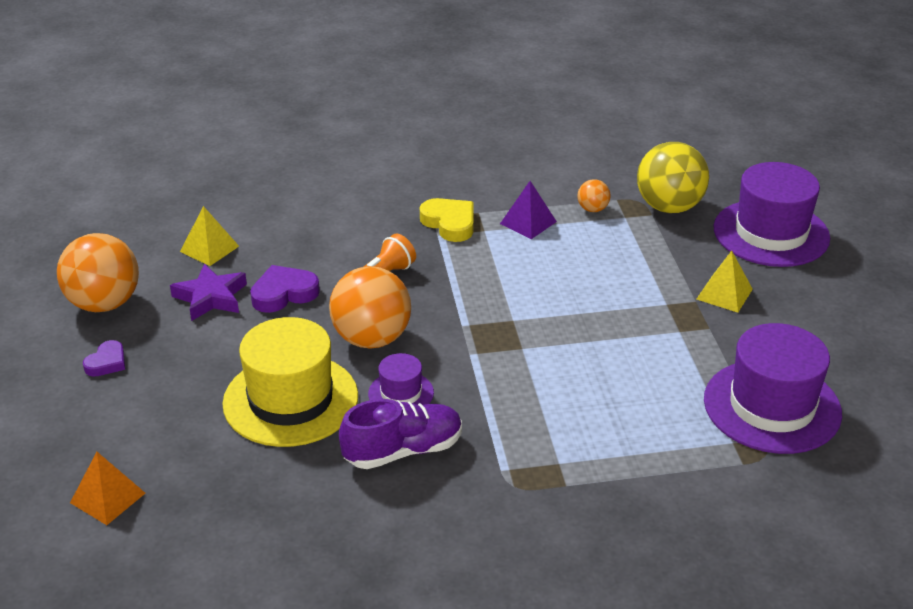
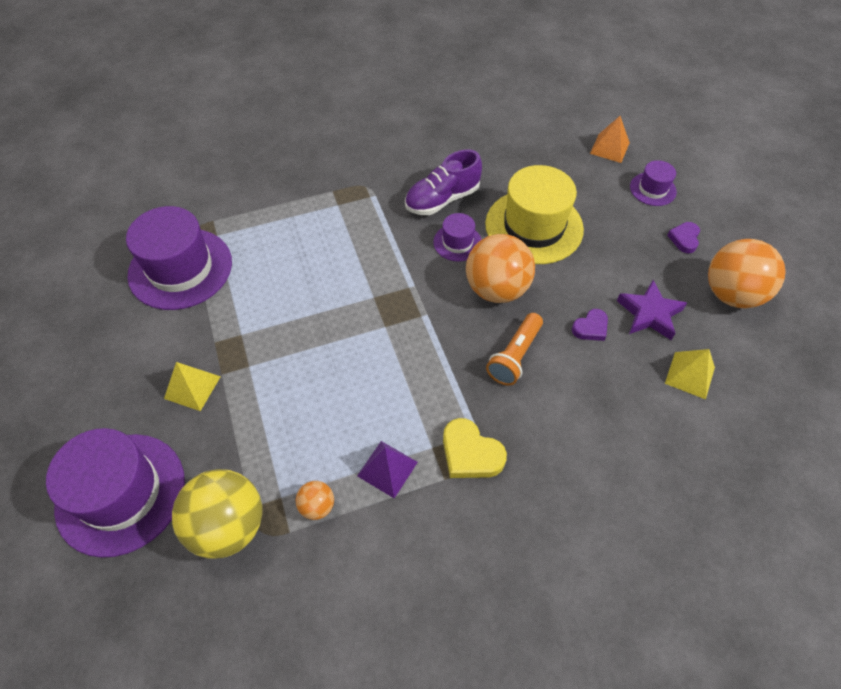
camera: 170 degrees right, 20 degrees up
purple heart [250,265,320,313] -> purple heart [572,309,608,341], size x0.64
none -> purple hat [630,160,677,206]

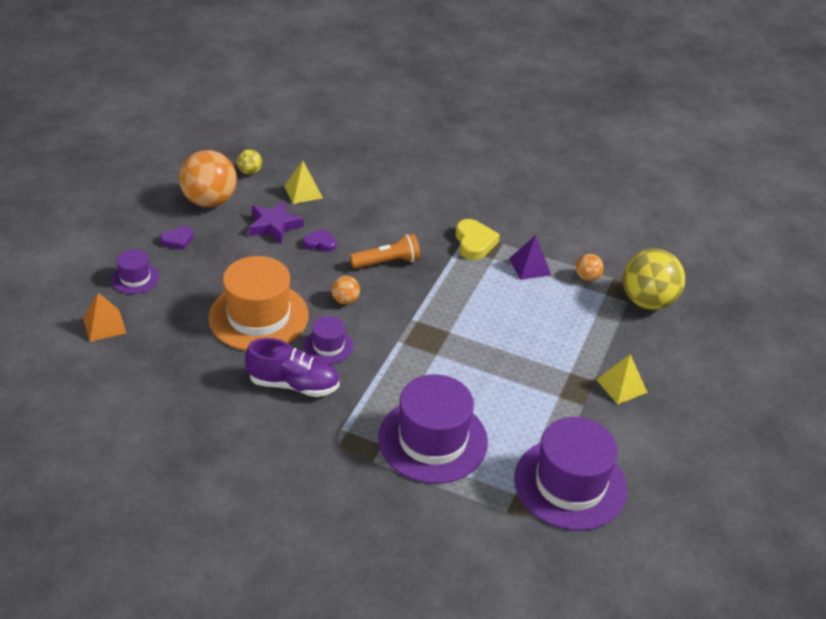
camera: 140 degrees left, 15 degrees down
purple hat [46,428,185,558] -> purple hat moved to [378,374,488,484]
orange ball [466,234,535,303] -> orange ball [331,276,360,304], size x0.46
yellow hat [485,165,584,264] -> orange hat [208,256,309,351]
none -> yellow ball [237,149,262,175]

